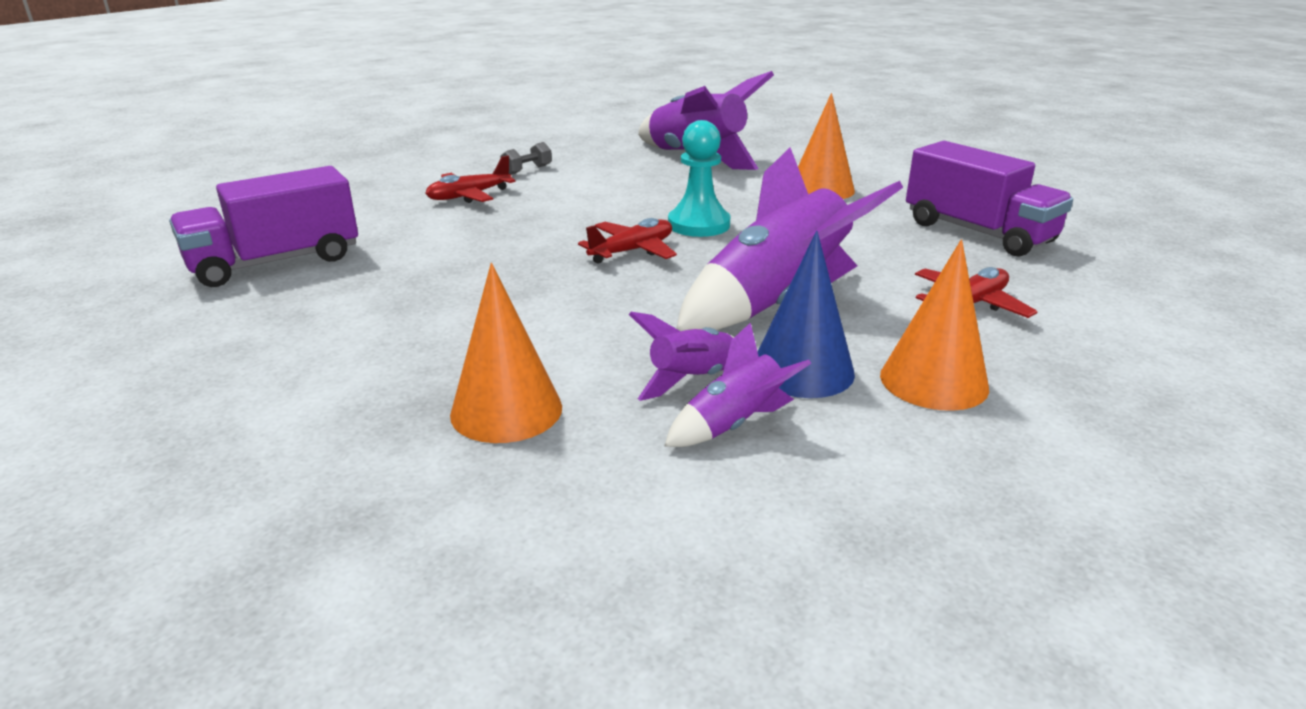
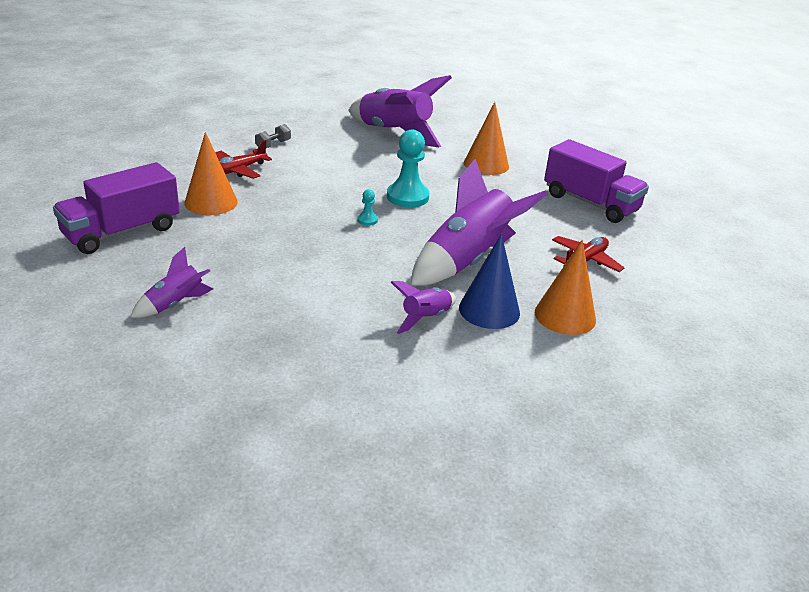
camera: 10 degrees left, 5 degrees up
orange cone [450,263,562,443] -> orange cone moved to [184,132,238,215]
red plane [578,218,677,264] -> turquoise pawn [357,189,378,226]
purple rocket [664,323,812,447] -> purple rocket moved to [130,247,213,318]

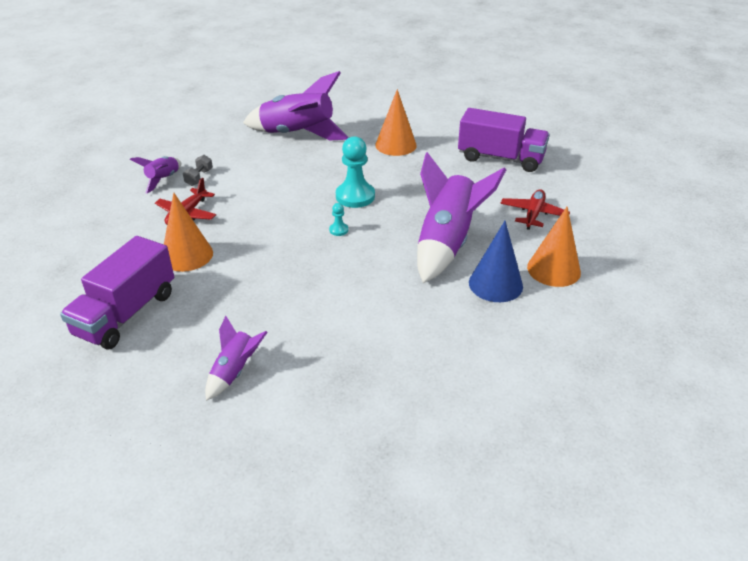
camera: 20 degrees left, 5 degrees up
purple rocket [390,281,456,334] -> purple rocket moved to [130,156,181,193]

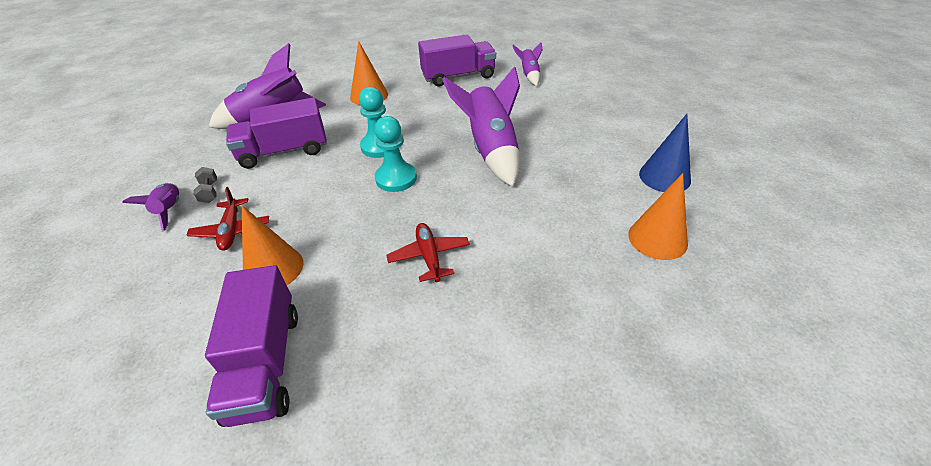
camera: 35 degrees left, 5 degrees up
purple rocket [205,316,268,401] -> purple rocket moved to [512,42,543,86]
turquoise pawn [329,203,348,236] -> turquoise pawn [374,116,417,192], size x2.20
blue cone [469,221,523,302] -> blue cone moved to [639,114,691,192]
red plane [501,189,570,230] -> red plane moved to [386,223,470,282]
orange cone [527,206,581,287] -> orange cone moved to [628,173,688,260]
none -> purple truck [226,97,327,169]

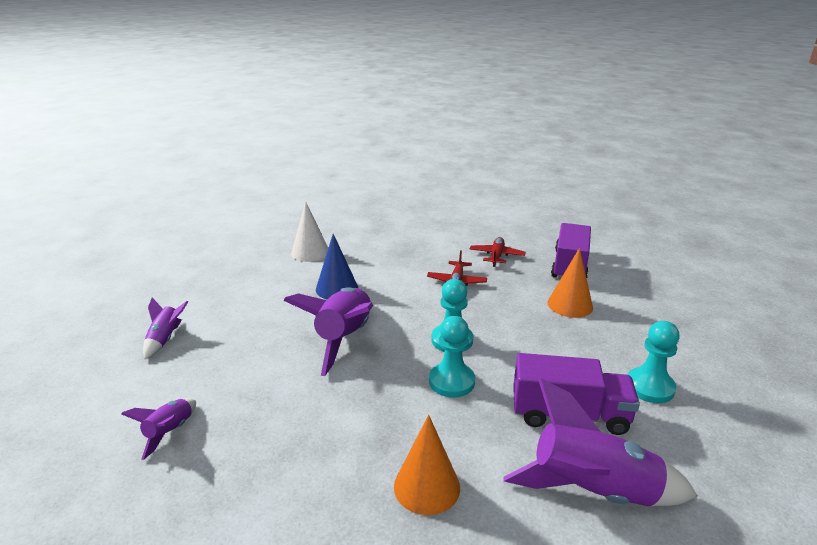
camera: 155 degrees left, 15 degrees down
purple rocket [122,183,179,232] -> purple rocket moved to [143,298,188,359]
red plane [186,187,269,250] -> red plane moved to [470,237,526,267]
grey dumbbell [193,167,217,203] -> turquoise pawn [627,321,680,403]
purple truck [418,34,496,86] -> none
orange cone [628,173,688,260] -> white cone [291,202,328,262]
blue cone [639,114,691,192] -> blue cone moved to [316,234,358,299]

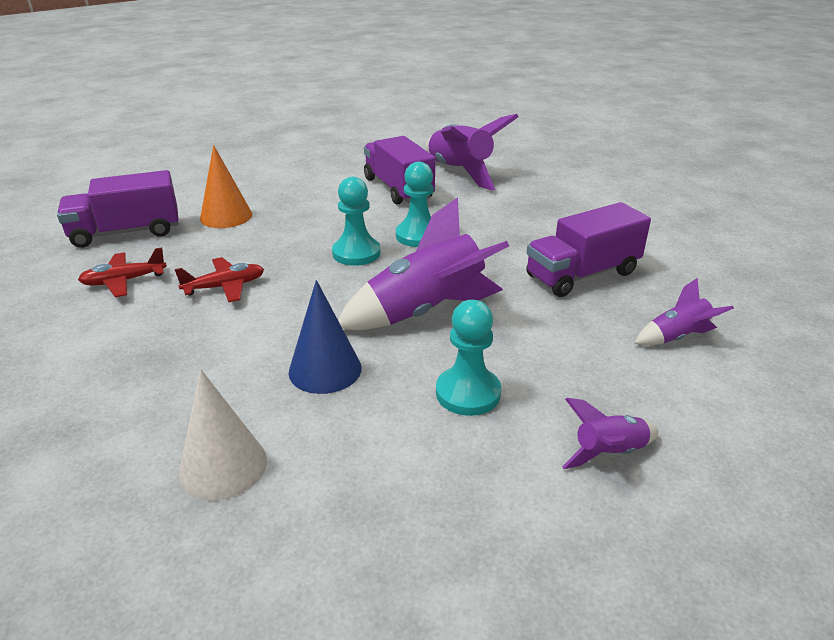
camera: 125 degrees left, 5 degrees up
orange cone [394,415,460,515] -> none
turquoise pawn [627,321,680,403] -> turquoise pawn moved to [436,300,501,416]
none -> purple truck [526,202,651,297]

